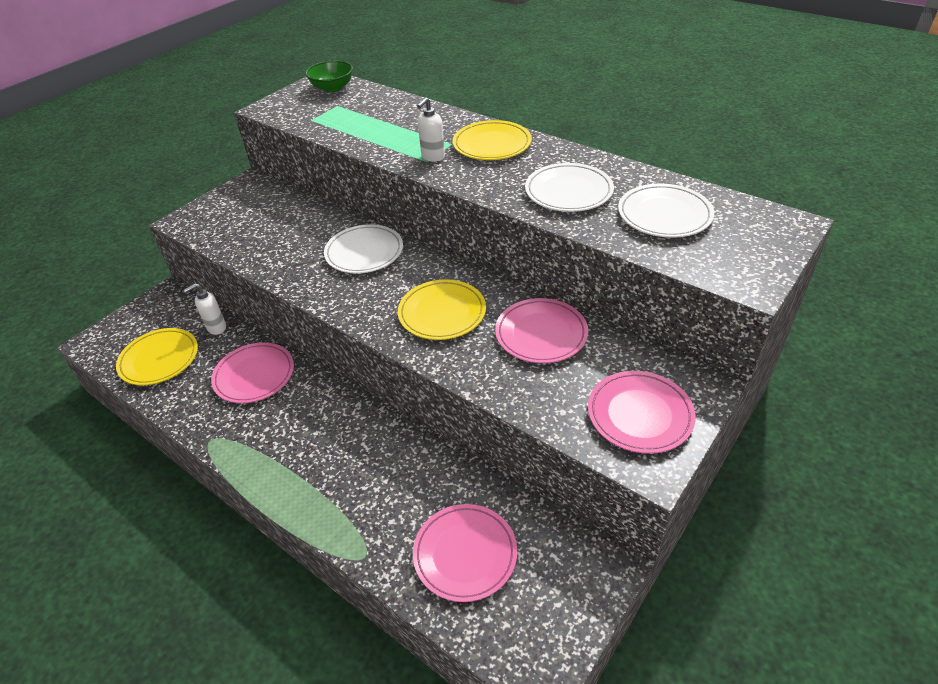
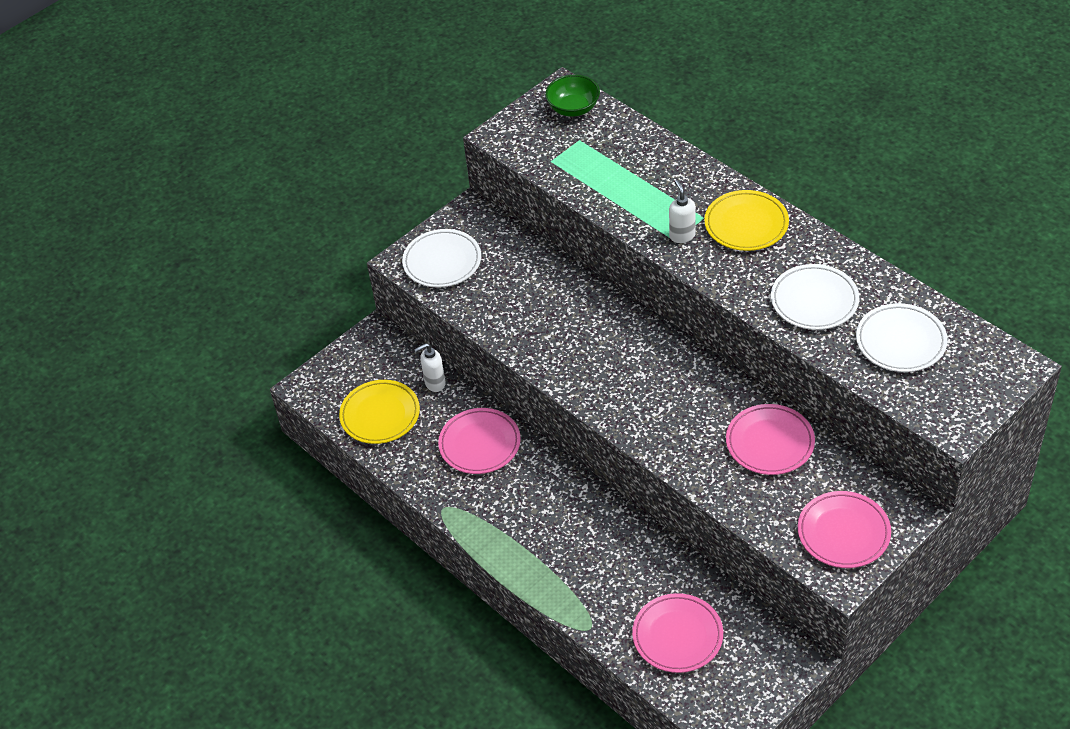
camera: 10 degrees right, 5 degrees up
white plate [324,224,403,273] -> white plate moved to [402,229,481,287]
yellow plate [398,280,486,340] -> none
white soap dispenser [417,97,445,162] -> white soap dispenser turned 120 degrees clockwise [669,180,696,243]

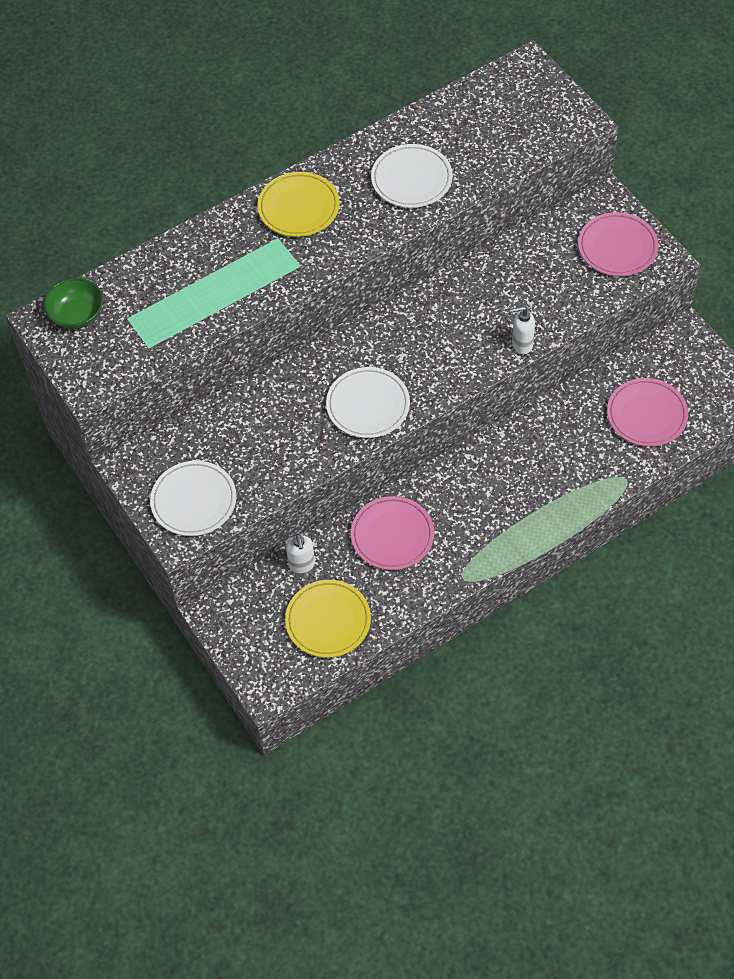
camera: 80 degrees left, 10 degrees up
white soap dispenser [669,180,696,243] -> white soap dispenser moved to [510,306,535,354]
pink plate [726,404,815,475] -> none
white plate [856,303,948,372] -> white plate moved to [326,367,410,438]

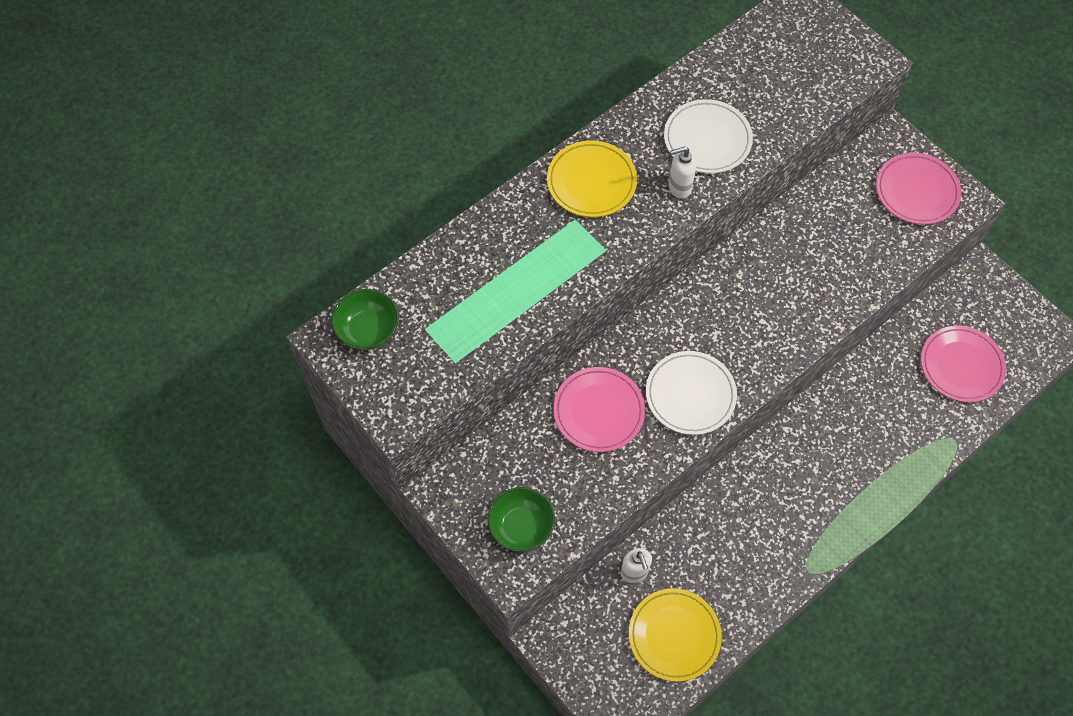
camera: 10 degrees left, 5 degrees up
white plate [150,461,236,536] -> green bowl [488,487,555,552]
pink plate [351,496,434,570] -> pink plate moved to [554,367,645,452]
white soap dispenser [510,306,535,354] -> white soap dispenser moved to [668,146,696,199]

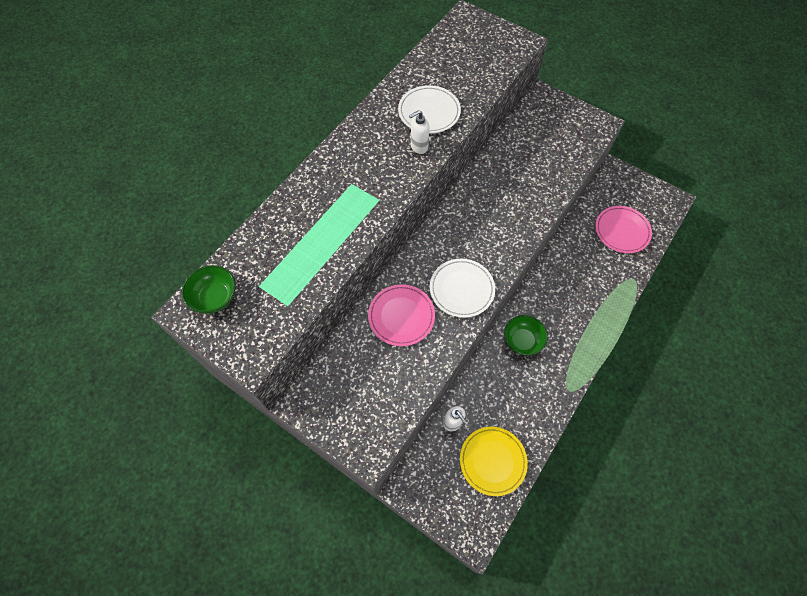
camera: 15 degrees left, 0 degrees up
green bowl [488,487,555,552] -> green bowl moved to [504,315,548,356]
yellow plate [547,141,637,217] -> none
pink plate [876,153,961,224] -> none

